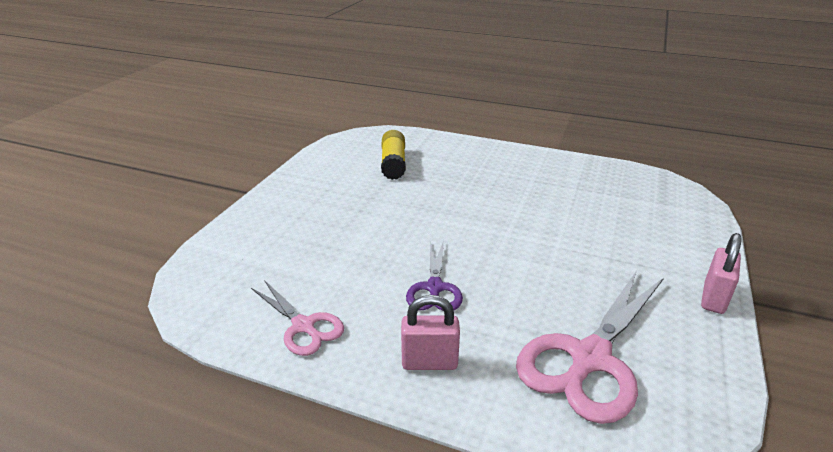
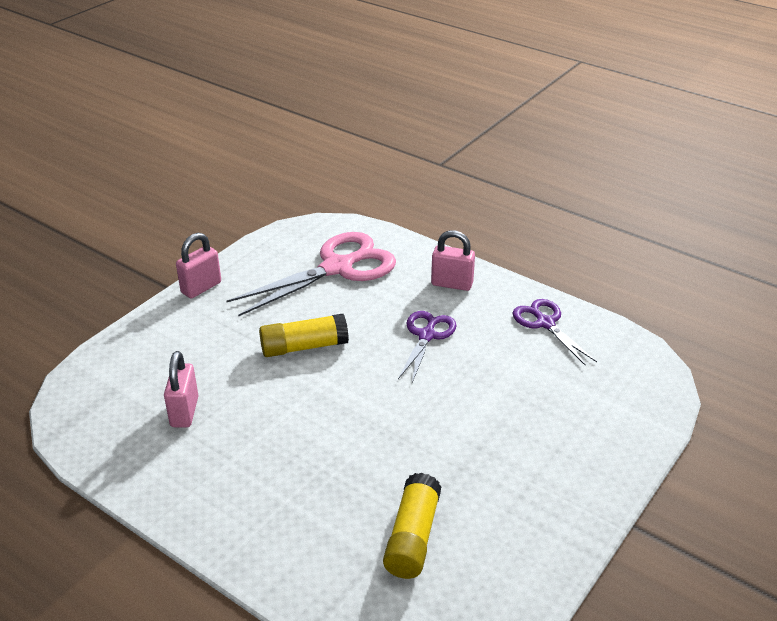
camera: 165 degrees left, 5 degrees up
pink scissors [251,280,344,356] -> purple scissors [512,299,597,366]
none -> pink padlock [164,351,199,428]
none -> yellow glue stick [259,314,349,357]

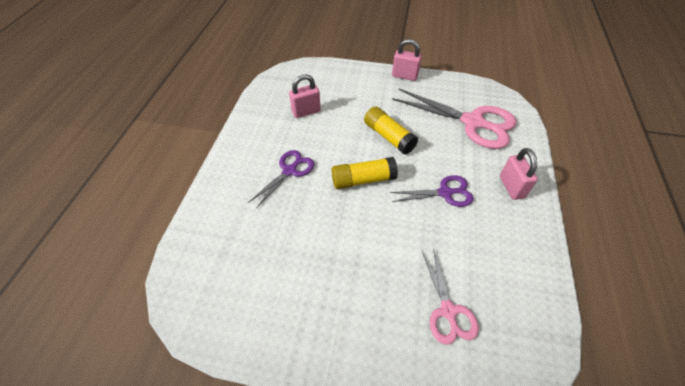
camera: 65 degrees right, 15 degrees up
yellow glue stick [383,473,441,579] -> yellow glue stick moved to [332,157,398,189]
purple scissors [512,299,597,366] -> purple scissors moved to [248,150,314,209]
none -> pink scissors [422,249,479,345]

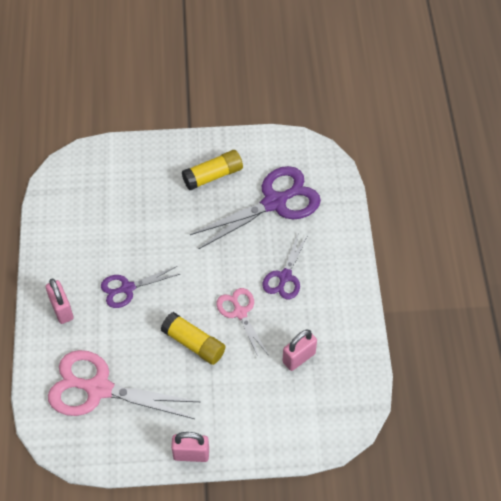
camera: 165 degrees right, 5 degrees up
yellow glue stick [332,157,398,189] -> yellow glue stick moved to [182,150,243,191]
pink scissors [422,249,479,345] -> pink scissors moved to [217,288,269,358]
none -> purple scissors [190,166,321,249]

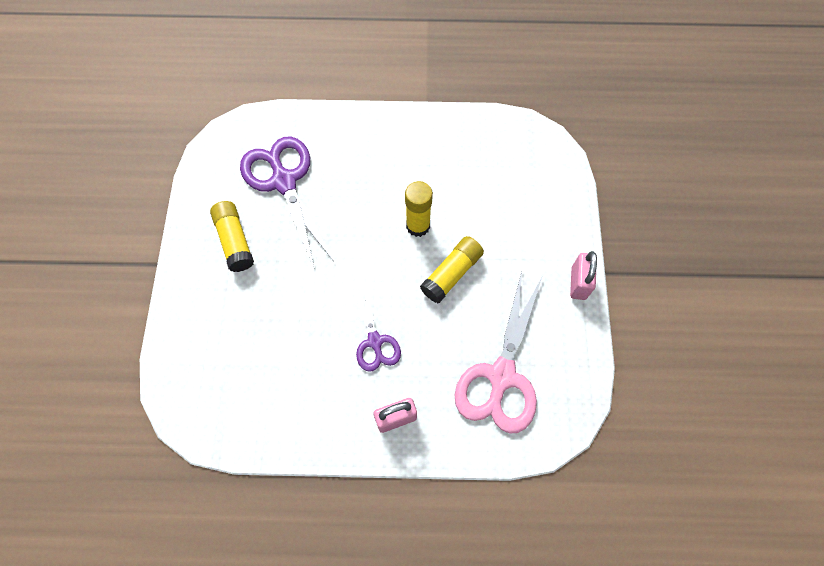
camera: 85 degrees left, 10 degrees up
pink scissors [217,288,269,358] -> yellow glue stick [405,181,433,237]
purple scissors [262,232,308,299] -> none
pink padlock [282,329,317,371] -> none

